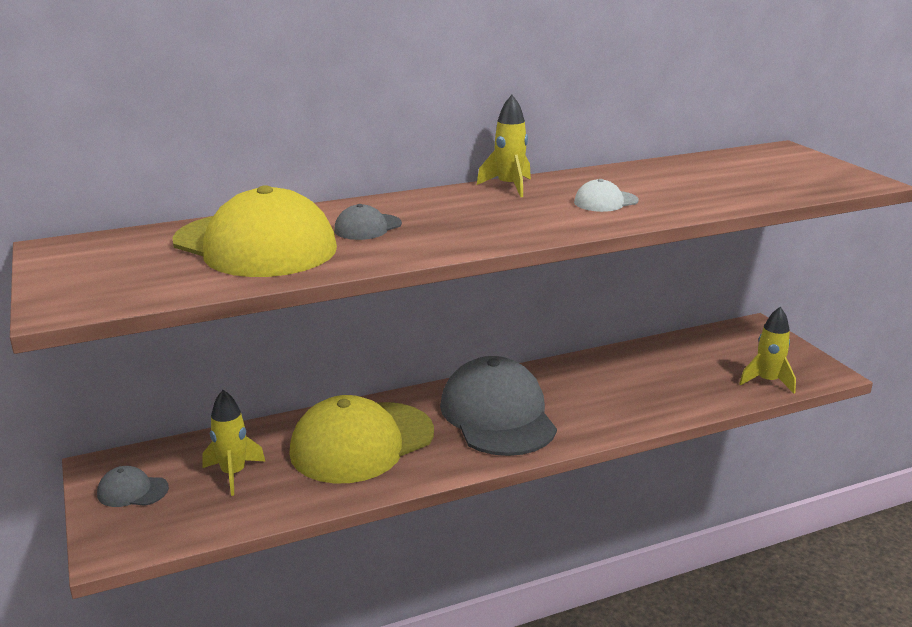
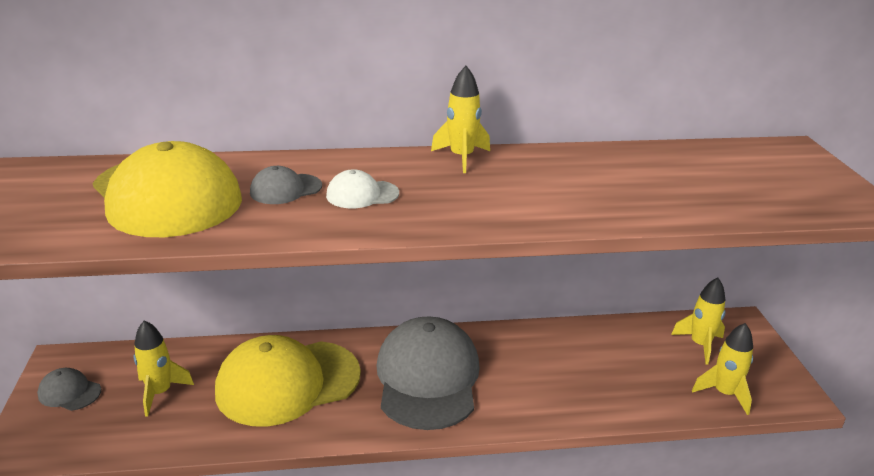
camera: 15 degrees right, 5 degrees up
white cap [574,179,639,212] -> white cap moved to [326,169,399,208]
none -> yellow rocket [671,277,726,365]

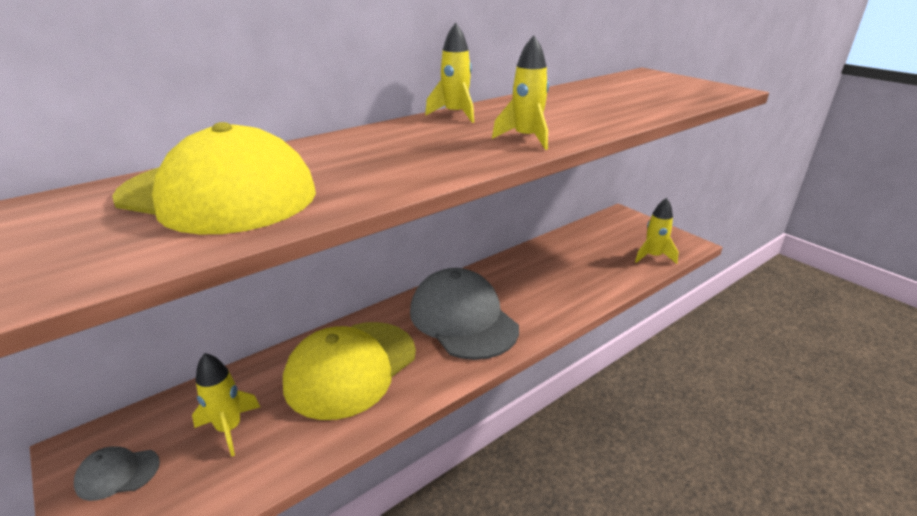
camera: 30 degrees left, 0 degrees up
grey cap [250,166,322,204] -> none
white cap [326,169,399,208] -> none
yellow rocket [671,277,726,365] -> yellow rocket moved to [492,35,549,150]

